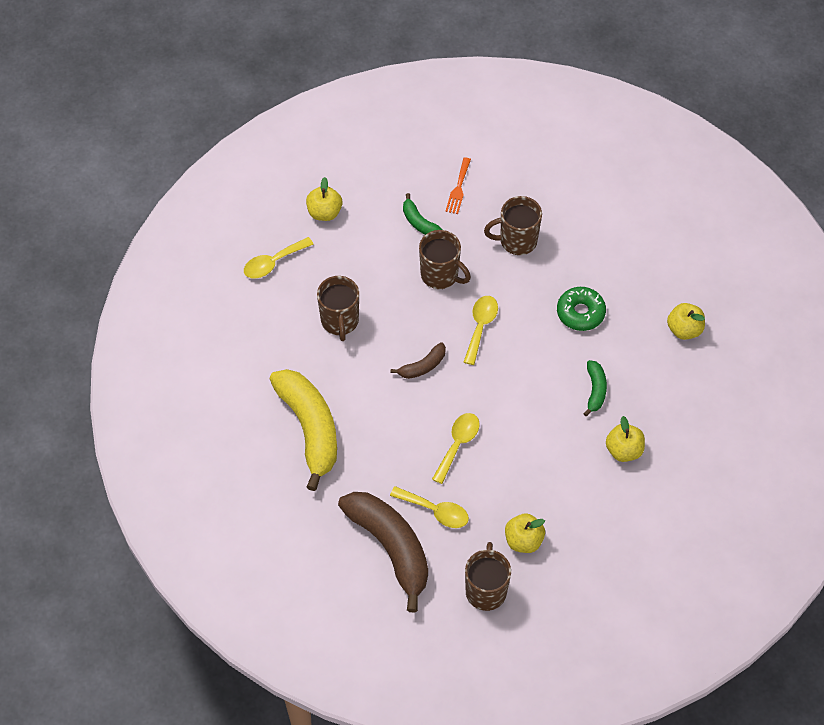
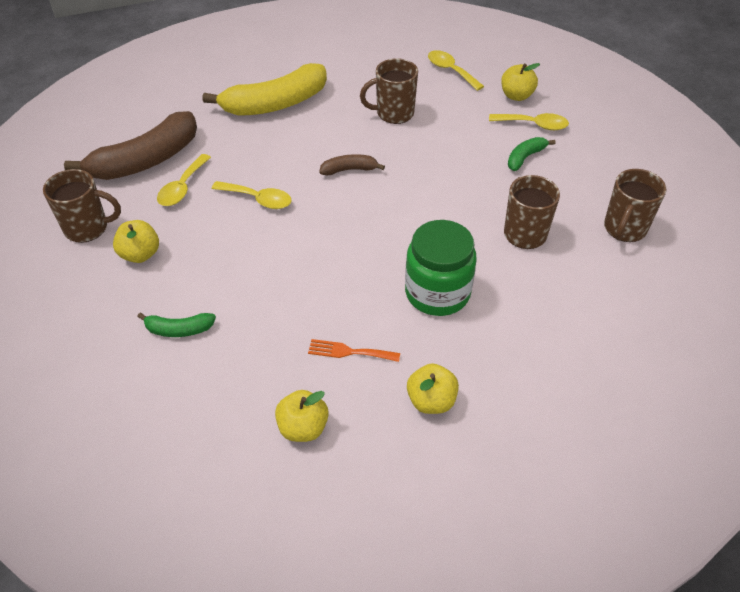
camera: 85 degrees right, 10 degrees down
brown banana [391,342,446,379] -> brown banana turned 120 degrees clockwise [319,154,385,175]
brown mug [419,230,471,289] -> brown mug moved to [604,169,666,242]
orange fork [445,157,471,214] -> orange fork moved to [308,339,400,362]
yellow spoon [464,296,498,365] -> yellow spoon moved to [489,113,569,130]
green donut [557,287,606,331] -> green jar [405,220,477,316]
green banana [583,360,607,416] -> green banana moved to [138,313,216,337]
yellow apple [606,416,645,462] -> yellow apple moved to [275,390,329,442]

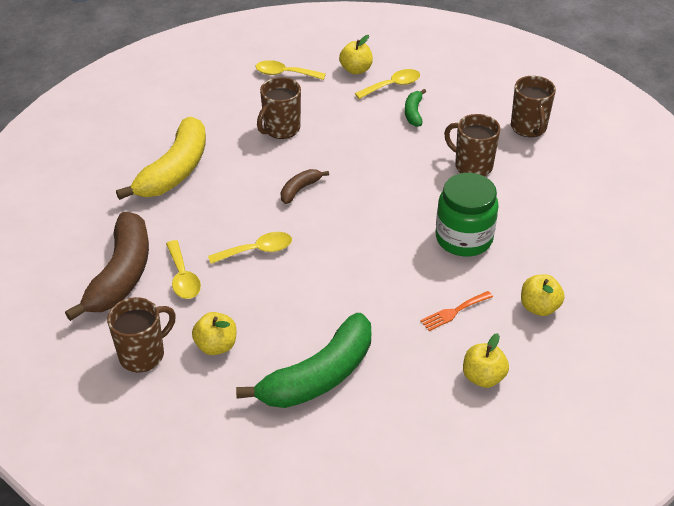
camera: 40 degrees left, 5 degrees down
green banana [138,313,216,337] -> green banana [236,313,371,408], size x2.16

